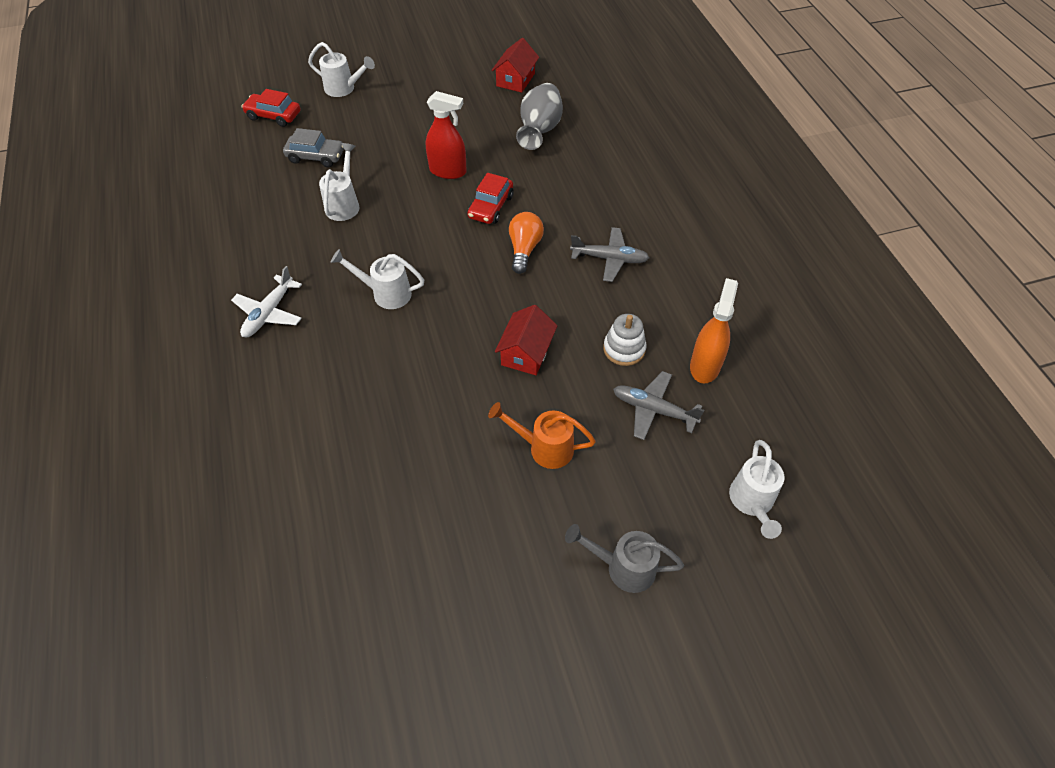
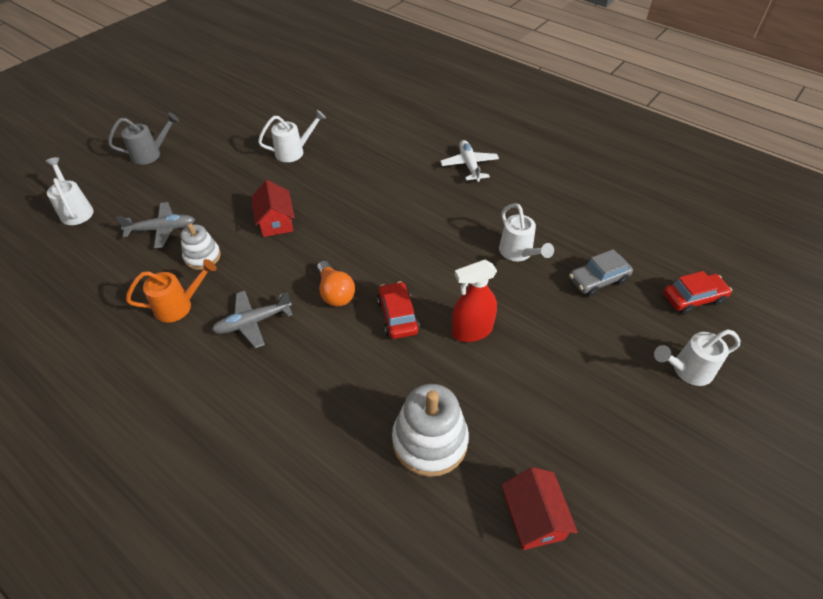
camera: 145 degrees right, 5 degrees down
white watering can [331,249,424,309] -> white watering can moved to [258,110,326,162]
orange watering can [488,402,596,469] -> orange watering can moved to [126,259,217,322]
grey vase [516,83,563,150] -> white stacking toy [392,384,469,477]
orange spray bottle [690,278,738,384] -> none

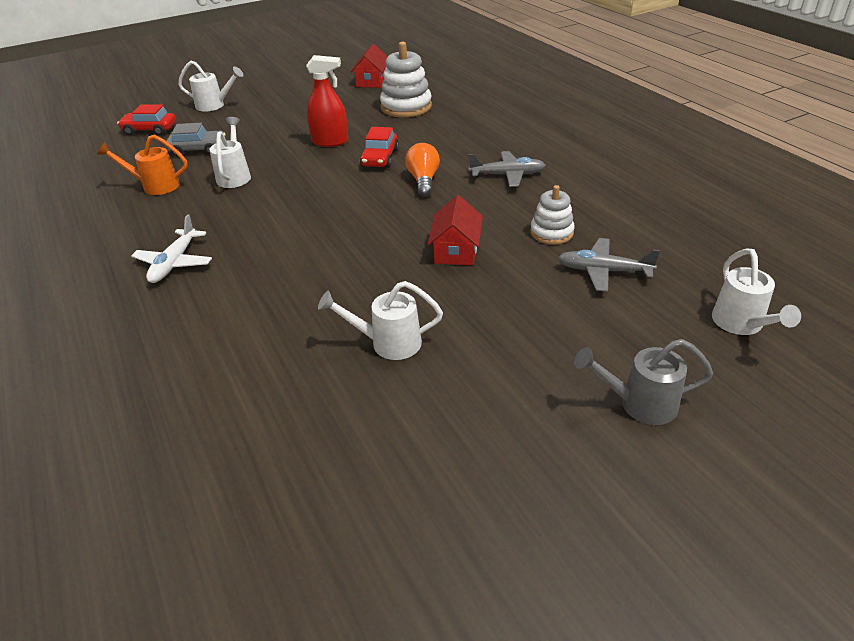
camera: 155 degrees left, 10 degrees down
orange watering can [126,259,217,322] -> orange watering can moved to [97,135,188,195]

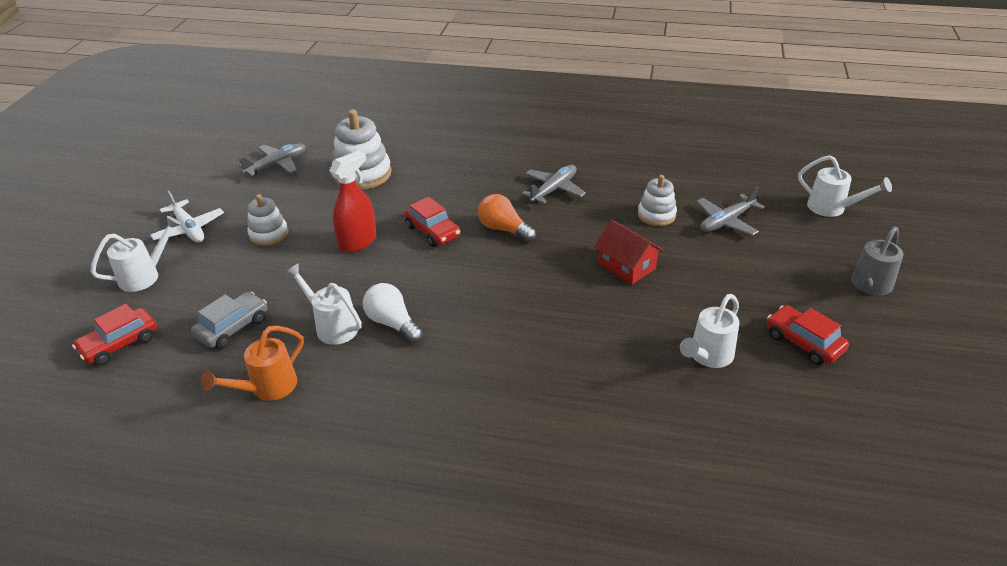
camera: 50 degrees left, 0 degrees up
white plane [131,214,212,283] -> white plane moved to [150,191,224,242]
red house [351,44,387,88] -> grey plane [239,143,306,176]
none -> white stacking toy [247,194,288,246]
none -> white light bulb [363,283,423,343]
none -> red car [767,305,849,365]

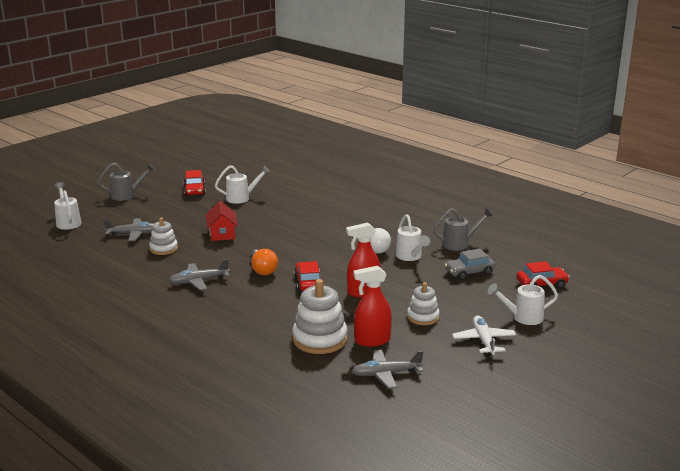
camera: 150 degrees left, 15 degrees down
orange watering can [201,326,304,401] -> grey watering can [433,208,493,251]
none -> red spray bottle [353,266,392,347]

